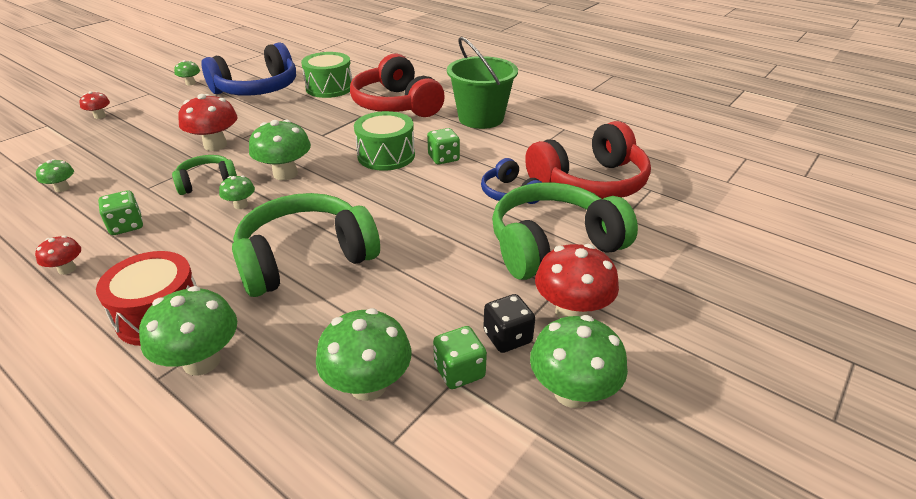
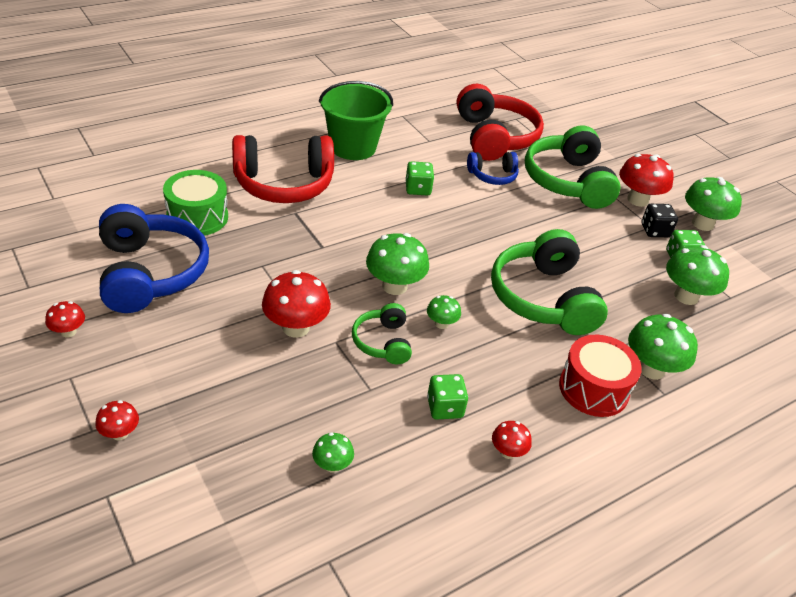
camera: 75 degrees left, 5 degrees up
green mushroom [174,60,200,85] -> red mushroom [45,301,85,337]
green drum [354,111,415,171] -> none

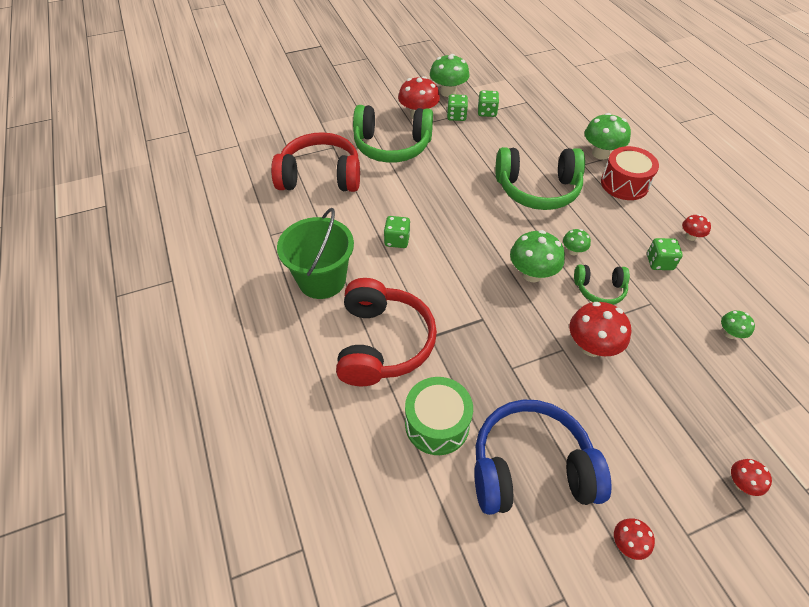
camera: 75 degrees left, 10 degrees up
blue headphones [467,152,519,185] -> none
black dice [641,204,678,237] -> green dice [447,94,468,121]
green mushroom [666,245,729,305] -> none

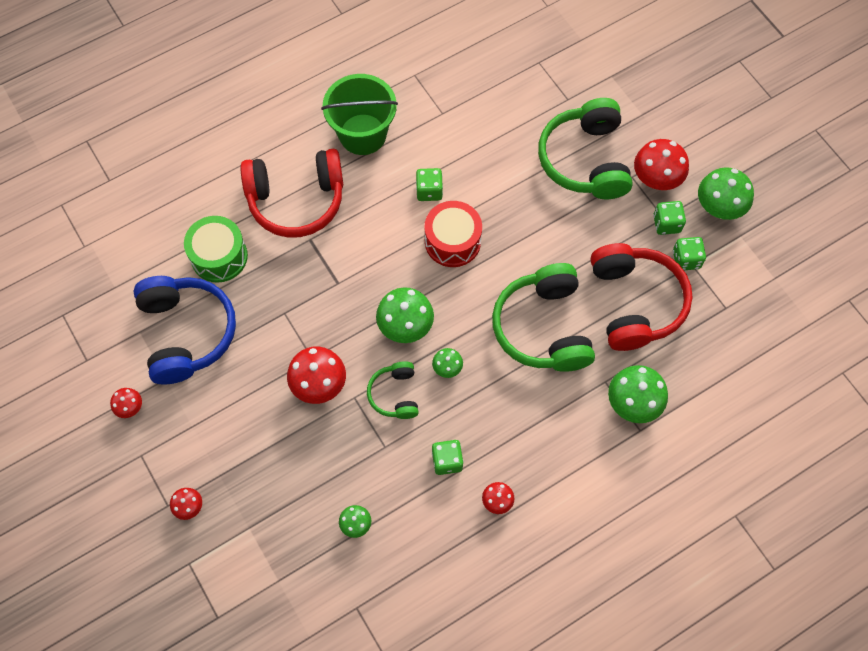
camera: 80 degrees right, 15 degrees up
red headphones [271,132,360,192] -> red headphones moved to [591,243,693,351]
red drum [601,146,659,200] -> red drum moved to [425,201,482,267]

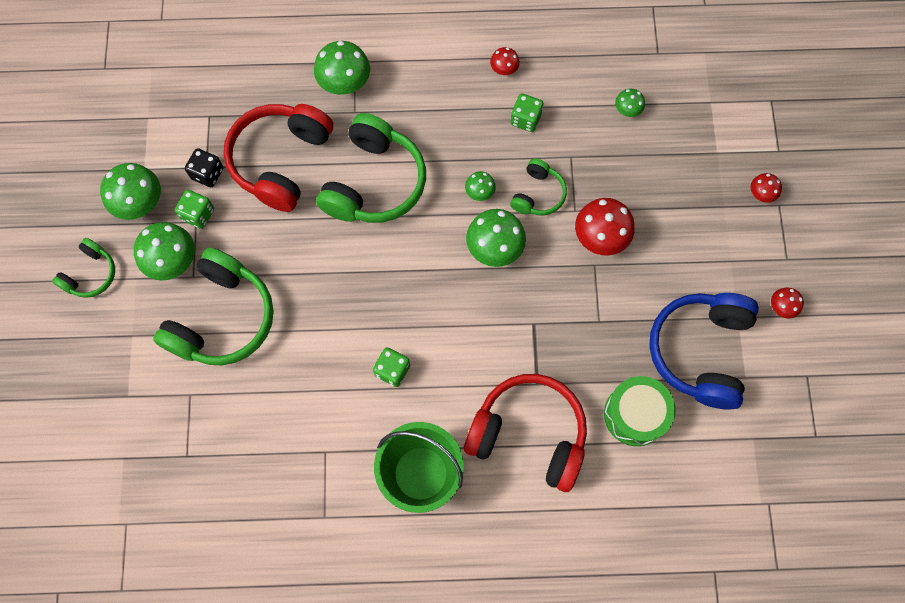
camera: 150 degrees left, 5 degrees up
red drum [425,201,482,267] -> none
red mushroom [634,139,689,190] -> green mushroom [134,222,195,280]
green dice [673,237,706,270] -> black dice [185,148,224,187]
none -> green headphones [52,238,115,298]

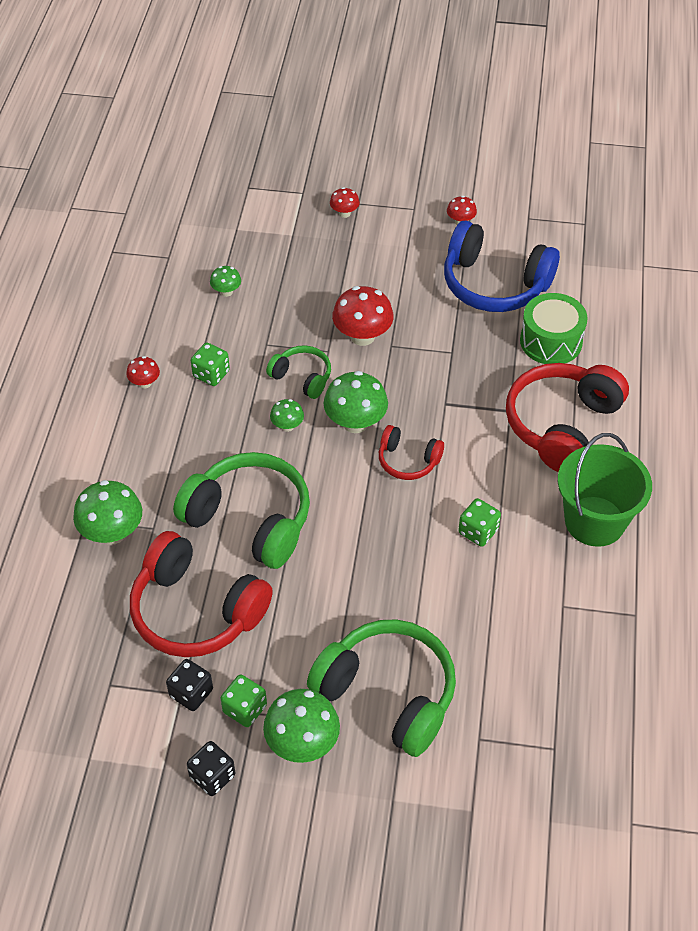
camera: 80 degrees left, 20 degrees down
green headphones [52,238,115,298] -> none
green mushroom [100,163,161,220] -> black dice [187,741,235,796]
none -> red headphones [379,425,444,480]

